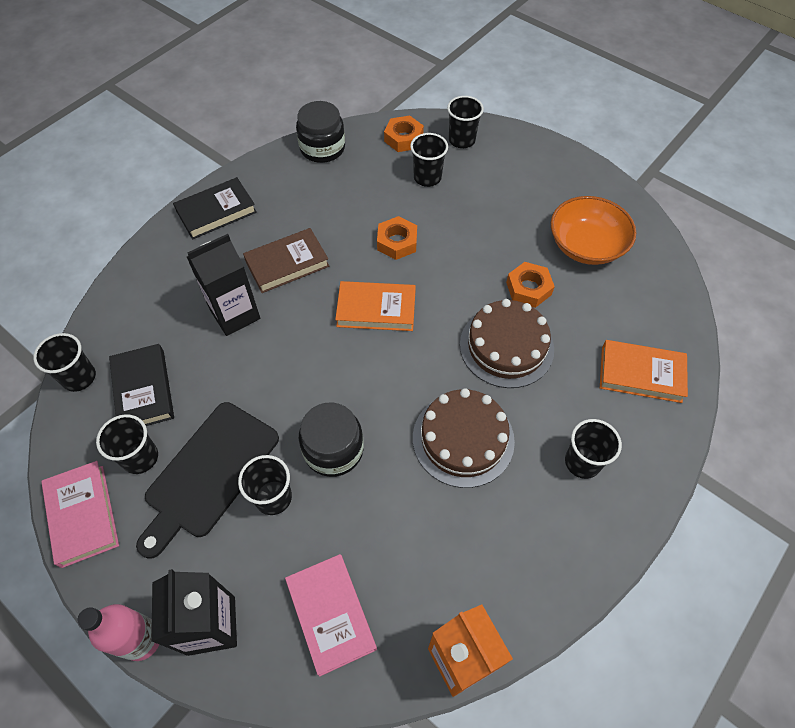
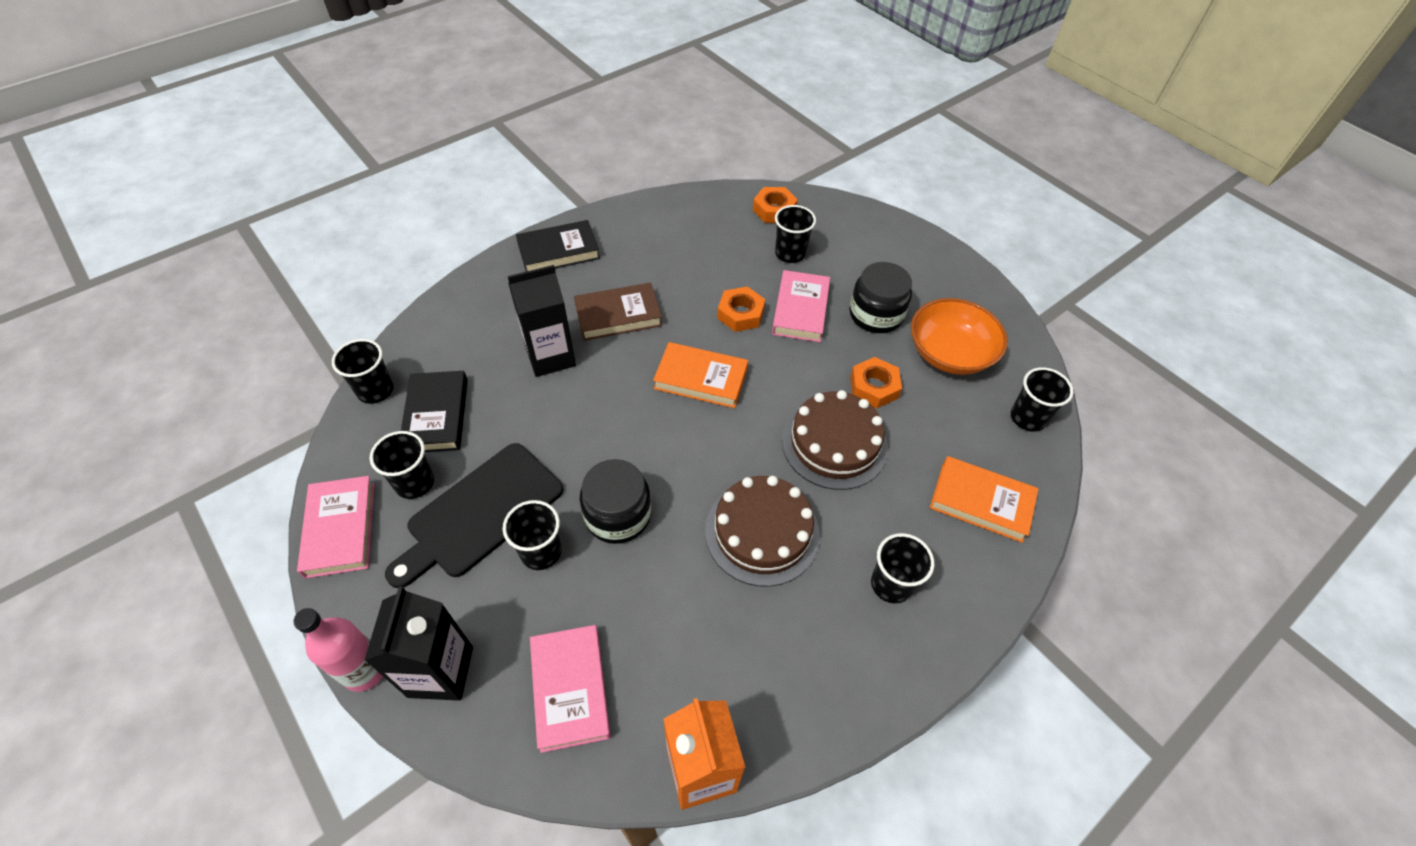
camera: 10 degrees right, 5 degrees down
black jar [296,101,345,163] -> black jar moved to [849,262,912,333]
black cup [447,96,484,148] -> black cup moved to [1011,367,1074,432]
none -> pink book [772,270,830,342]

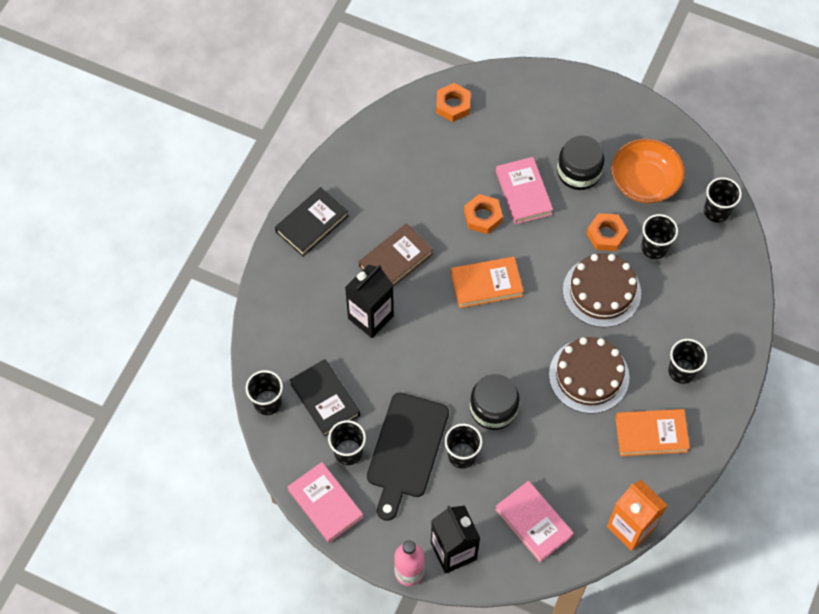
camera: 25 degrees left, 10 degrees up
black cup [775,205,816,263] -> black cup moved to [641,214,678,259]
orange book [930,456,1039,543] -> orange book moved to [615,409,690,456]

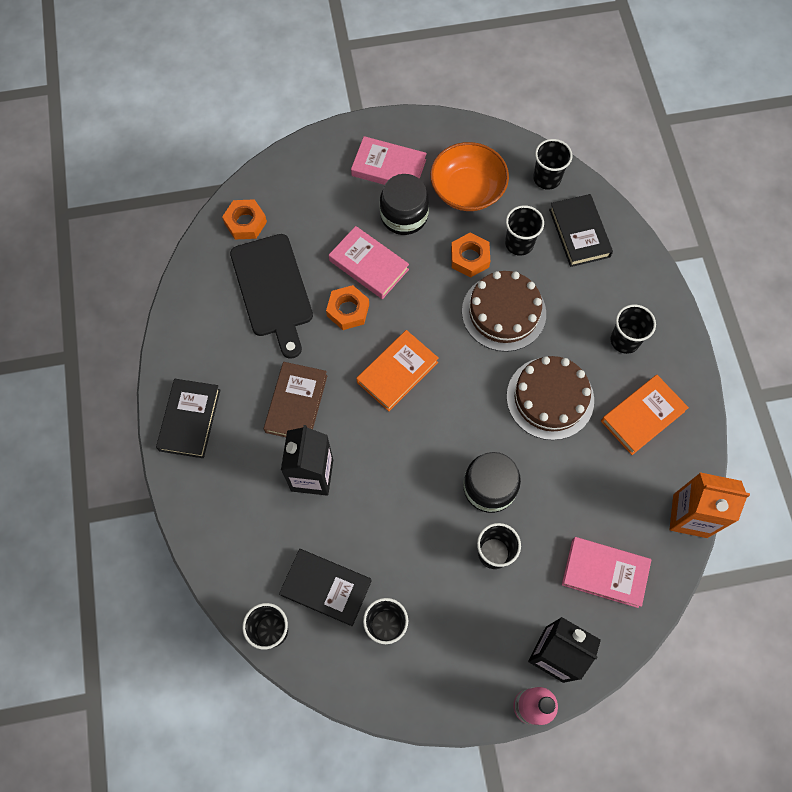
camera: 35 degrees left, 5 degrees up
pink book [288,462,363,543] -> pink book moved to [351,136,427,185]
black cutting board [367,393,449,521] -> black cutting board moved to [230,234,313,359]
none -> black book [549,194,613,267]

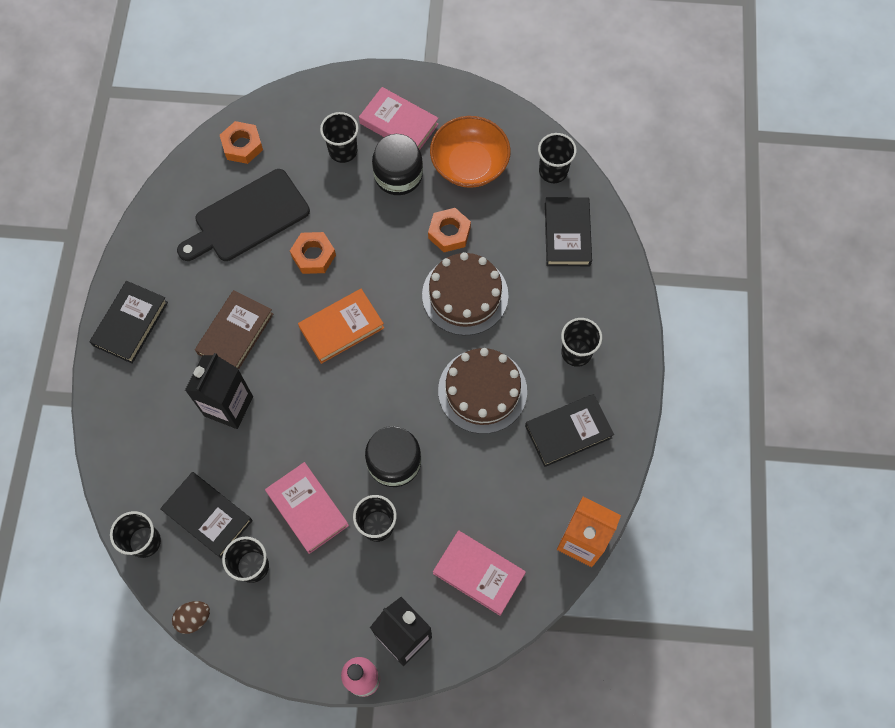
camera: 15 degrees right, 0 degrees up
black cutting board [230,234,313,359] -> black cutting board turned 60 degrees clockwise [177,169,310,261]
pink book [329,226,409,299] -> pink book moved to [265,462,349,554]
black cup [505,205,544,256] -> black cup moved to [320,112,358,163]
orange book [601,375,689,455] -> black book [525,394,614,467]
none -> brown egg [172,601,210,634]

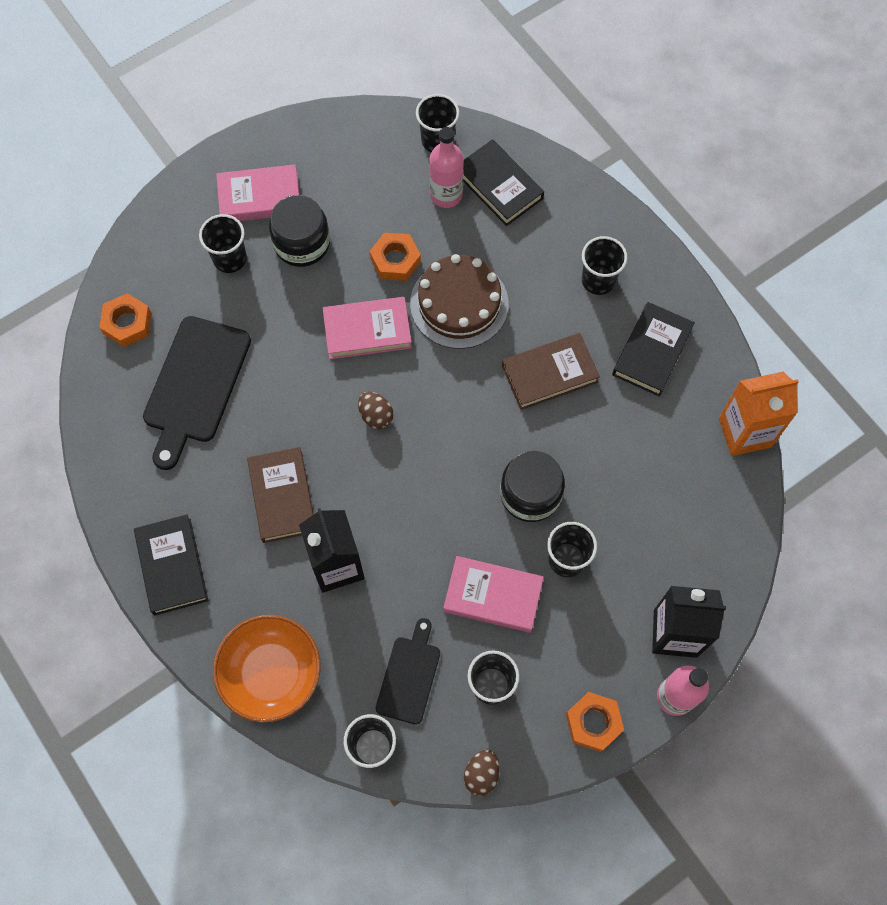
camera: 40 degrees left, 0 degrees up
black book [160,472,252,558] -> black cutting board [376,618,440,725]
orange nut [290,232,336,274] -> orange nut moved to [566,692,624,752]
orange book [298,289,384,364] -> brown egg [358,392,393,429]
orange bowl [430,116,511,188] -> orange bowl moved to [213,615,321,722]
pink book [433,531,526,616] -> pink book moved to [323,297,412,359]
brown cake [438,348,527,434] -> brown book [502,333,600,410]
none -> pink bottle [430,127,464,208]

